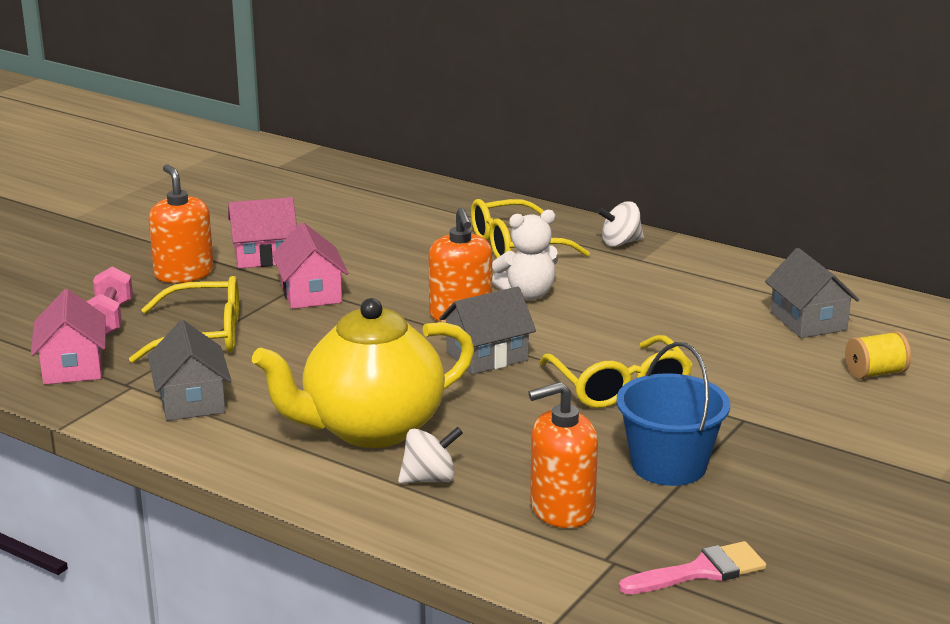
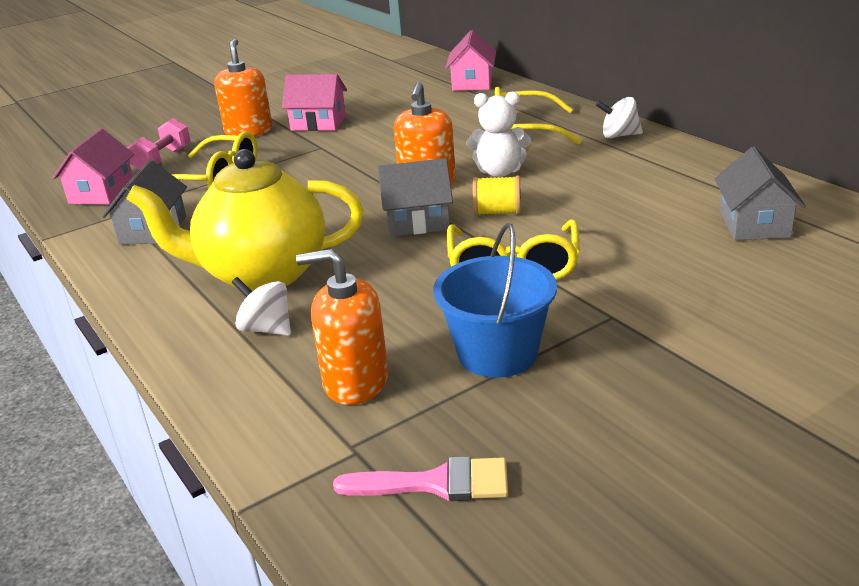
camera: 25 degrees right, 5 degrees up
pink house [272,222,348,309] -> pink house moved to [445,30,496,91]
white spinning top [398,427,463,483] -> white spinning top turned 150 degrees counterclockwise [232,277,291,336]
yellow spool [845,331,911,379] -> yellow spool moved to [473,176,521,216]

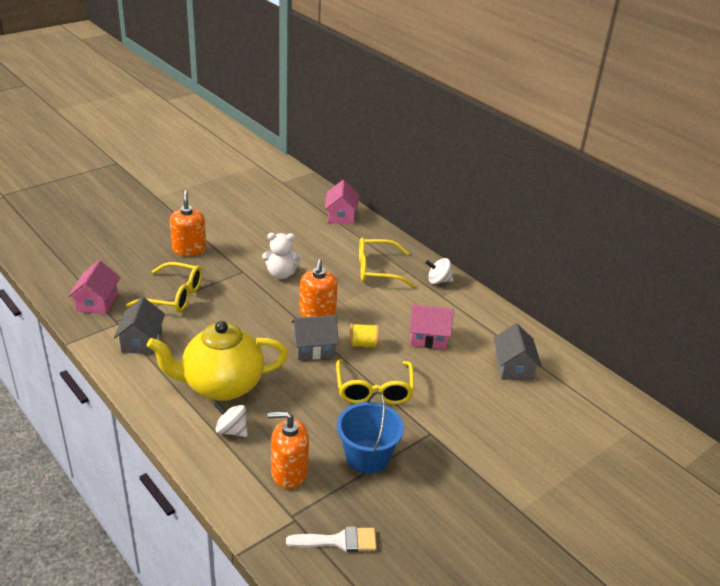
camera: 10 degrees left, 5 degrees up
pink dumbbell [127,118,191,170] -> none
pink house [282,74,347,131] -> pink house moved to [409,305,454,349]
pink brush [333,456,508,501] -> white brush [286,527,377,552]
white teddy bear [467,91,531,177] -> white teddy bear moved to [262,233,301,279]

